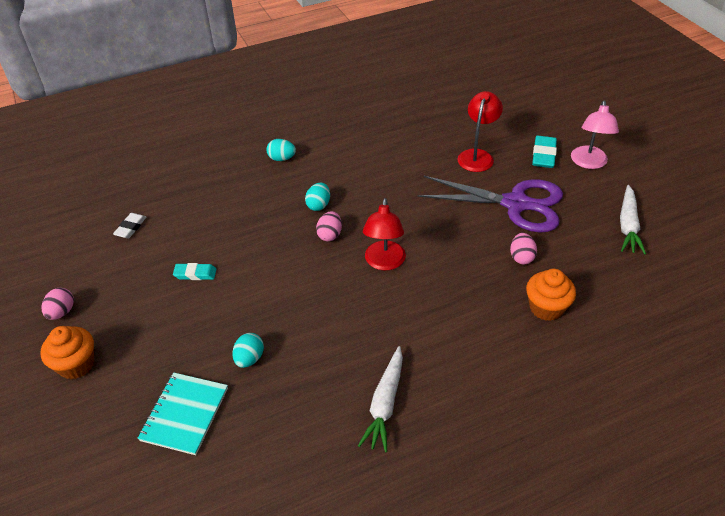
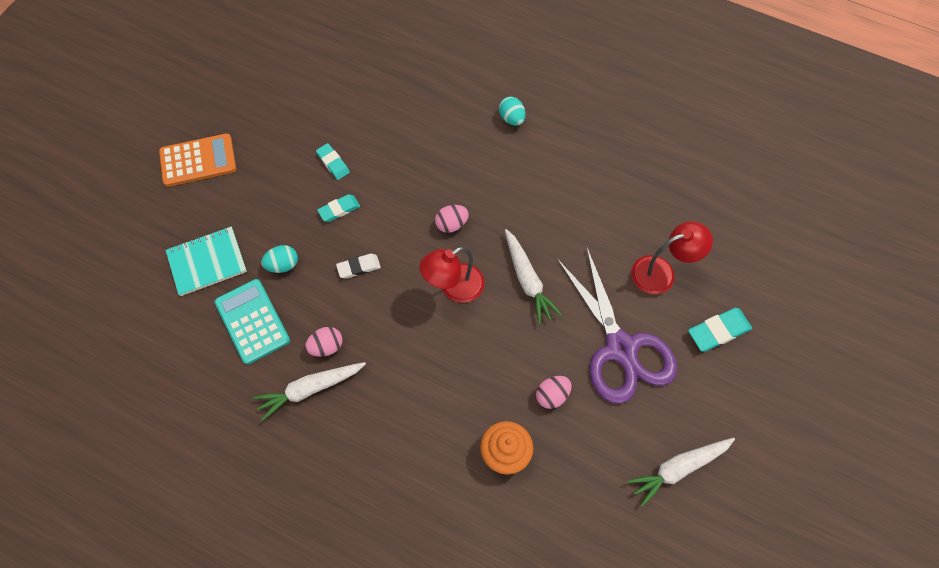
camera: 50 degrees right, 20 degrees up
orange cupcake [40,326,94,379] -> orange calculator [159,133,236,187]
pink egg [42,288,74,320] -> pink egg moved to [305,327,343,357]
white eraser [113,213,146,238] -> white eraser moved to [336,254,381,279]
turquoise egg [305,183,330,211] -> none
pink lamp [571,101,619,169] -> none
none -> turquoise calculator [214,279,290,365]
none -> turquoise eraser [317,194,360,222]
none -> white carrot [505,229,562,324]

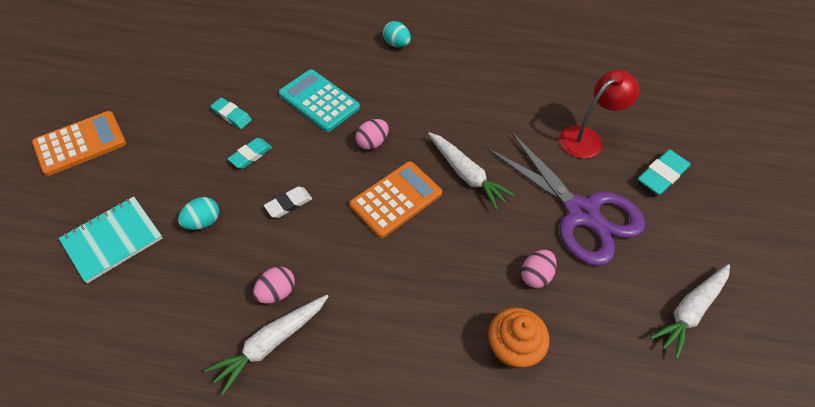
camera: 20 degrees left, 10 degrees down
turquoise calculator [214,279,290,365] -> turquoise calculator moved to [279,69,360,132]
red lamp [420,247,484,303] -> orange calculator [349,161,442,238]

